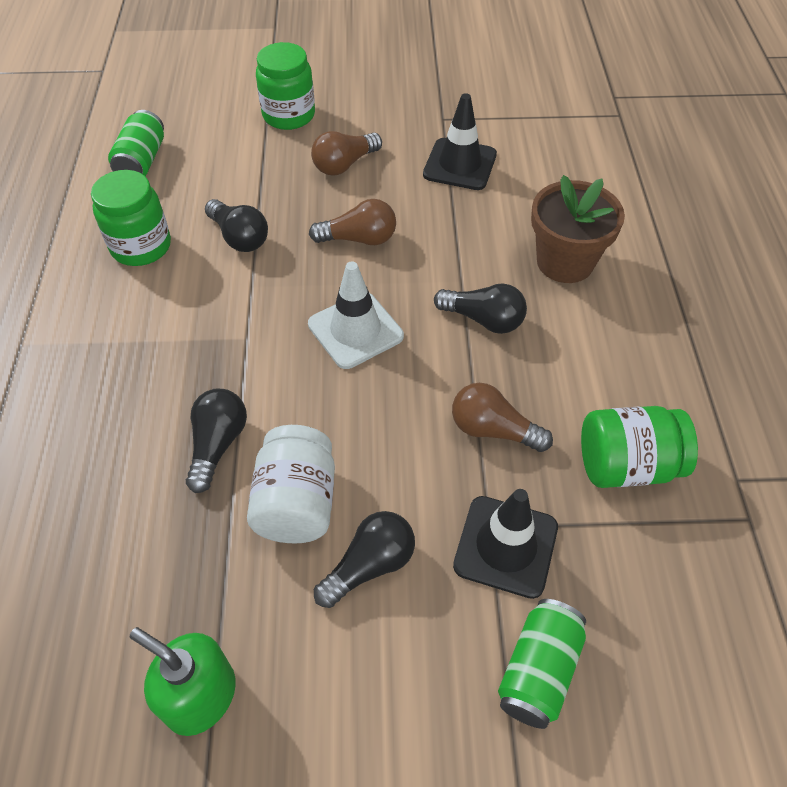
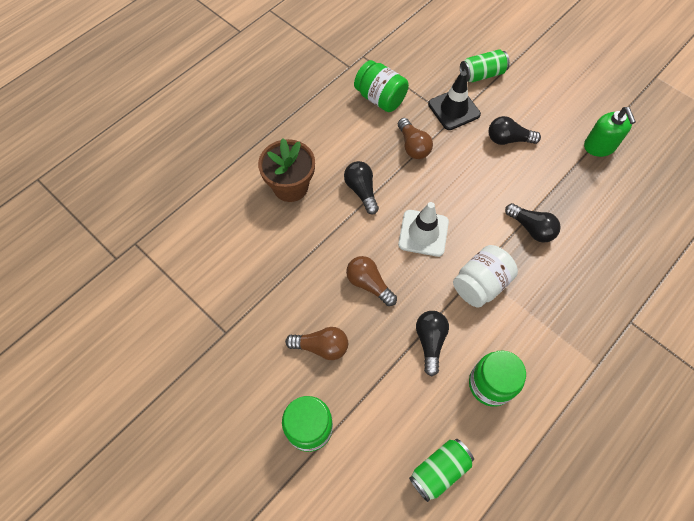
camera: 135 degrees left, 10 degrees up
black light bulb [186,389,247,493] -> black light bulb turned 105 degrees counterclockwise [505,203,561,243]
white jar [247,425,335,543] -> white jar moved to [453,245,518,308]
black traffic cone [423,93,497,190] -> none

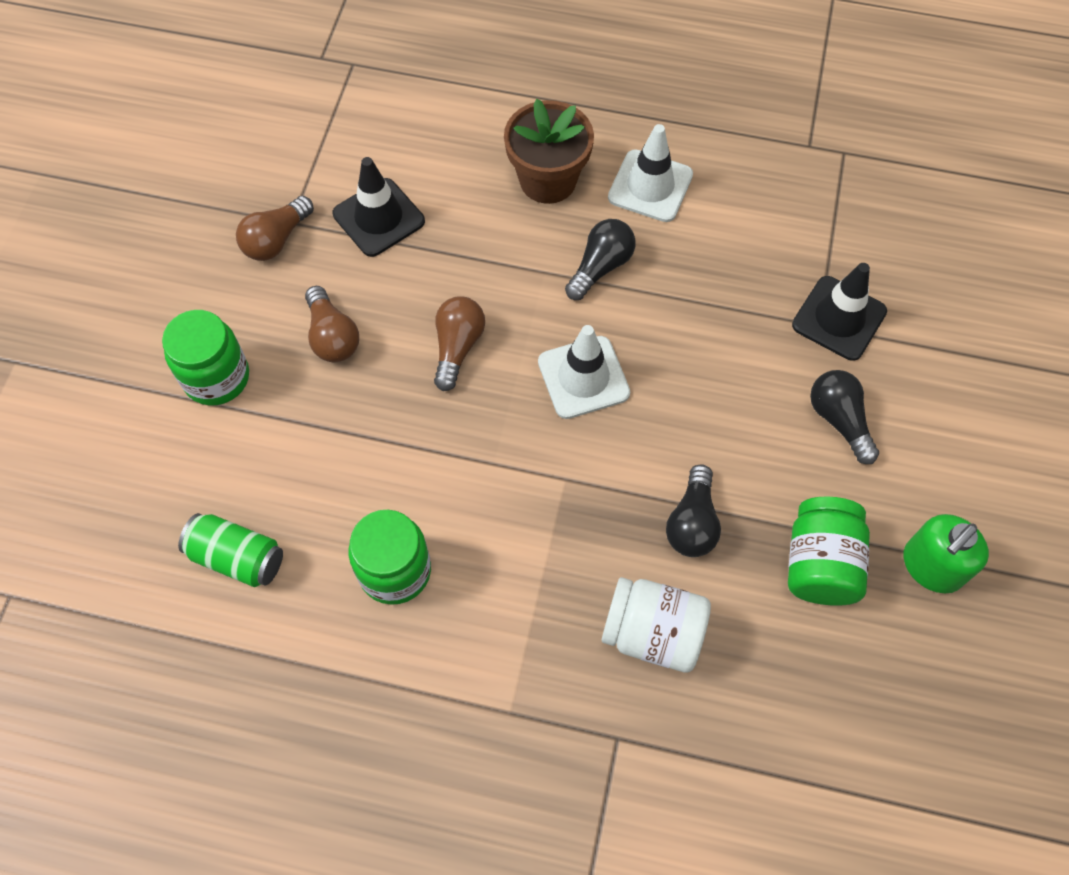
camera: 60 degrees right, 0 degrees up
green jar [354,60,409,112] -> green jar moved to [788,496,870,606]
brown light bulb [398,118,433,159] -> brown light bulb moved to [236,196,314,261]
black light bulb [416,311,449,377] -> none
white jar [453,245,518,308] -> white jar moved to [602,577,711,673]
green can [460,49,510,82] -> none
none -> black traffic cone [333,157,425,257]
none -> white traffic cone [608,124,693,222]

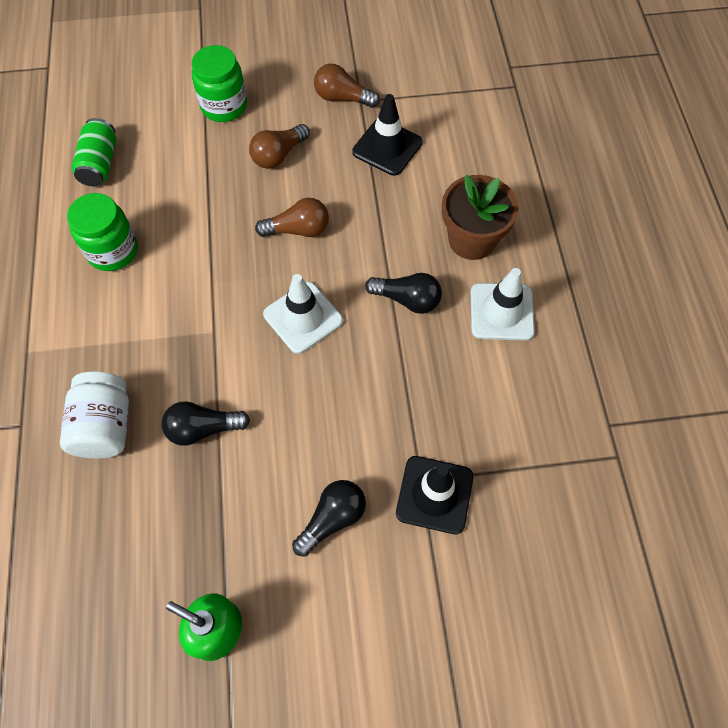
camera: 70 degrees right, 0 degrees up
green jar [788,496,870,606] -> none

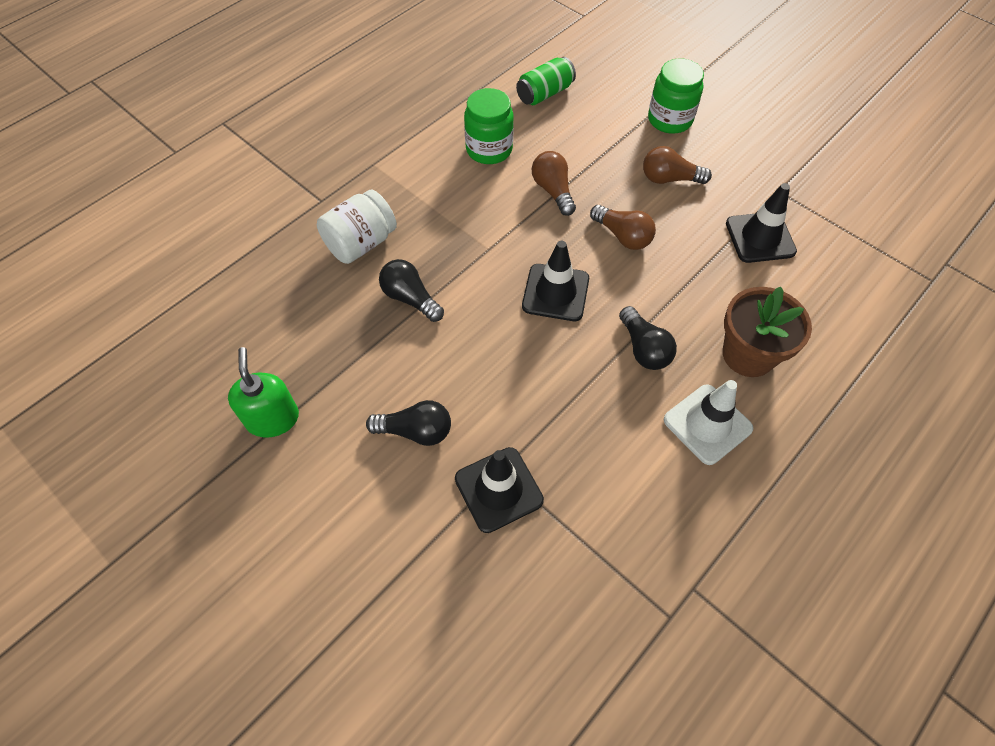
camera: 50 degrees right, 5 degrees down
white traffic cone [263,274,343,354] -> black traffic cone [522,241,589,321]
brown light bulb [314,64,380,108] -> brown light bulb moved to [532,151,576,216]

